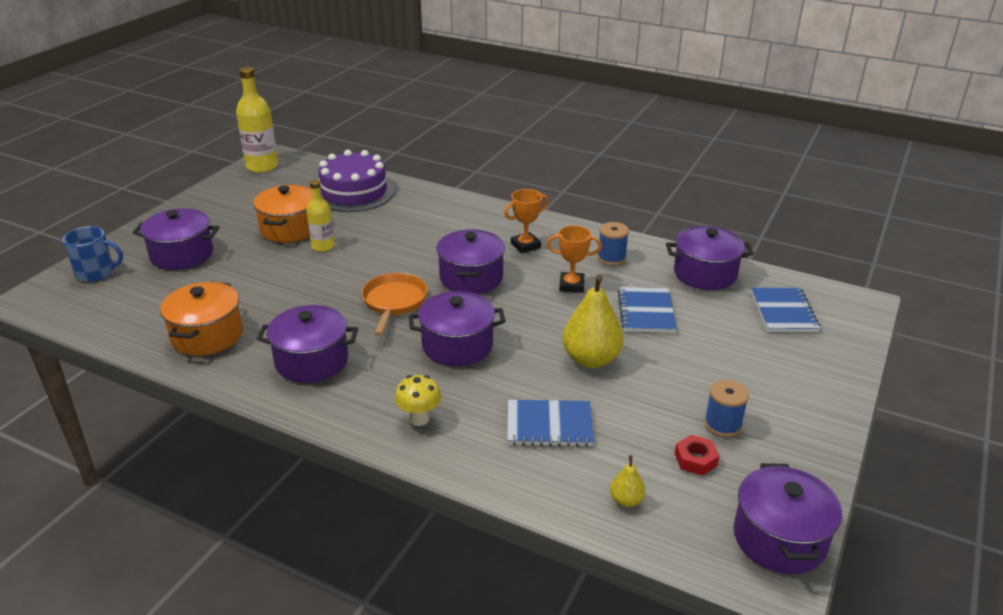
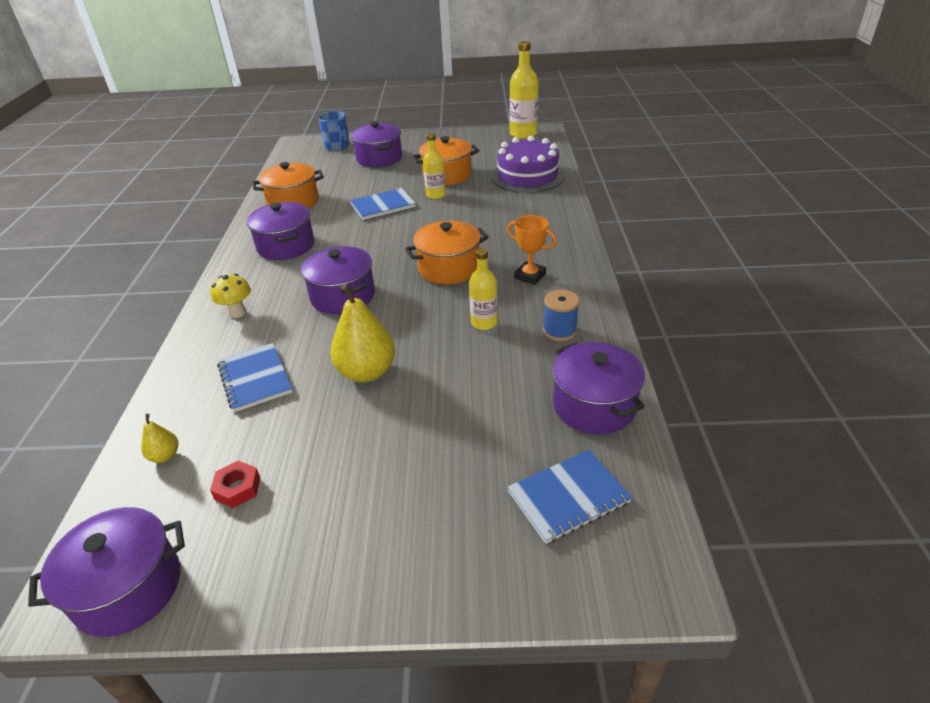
camera: 65 degrees right, 5 degrees up
orange pan [361,273,428,336] -> none
purple pot [436,229,505,294] -> orange pot [405,221,489,284]
orange trophy [547,226,602,293] -> yellow bottle [469,248,498,330]
blue notebook [618,287,677,333] -> blue notebook moved to [350,187,416,220]
blue spool [704,380,749,437] -> none

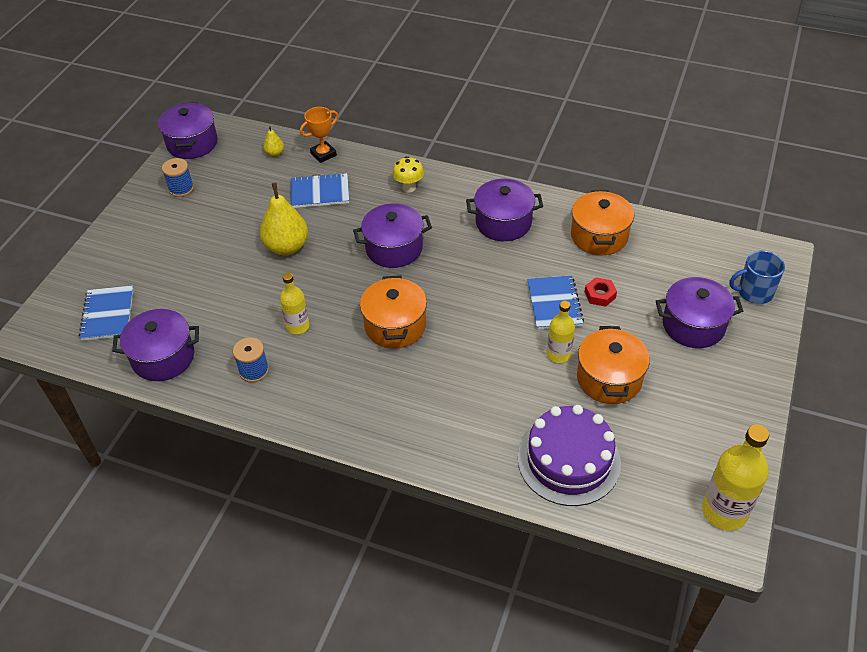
camera: 110 degrees right, 10 degrees up
red nut [210,461,260,508] -> red nut moved to [585,277,617,307]
orange trophy [507,215,556,285] -> orange trophy moved to [300,107,338,163]
none -> blue spool [162,158,194,197]

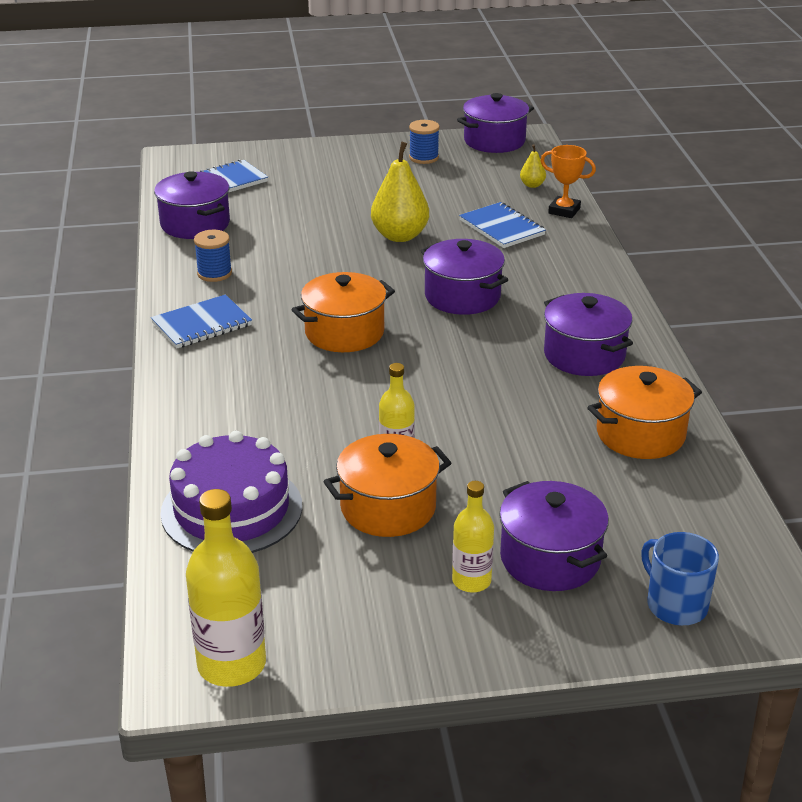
camera: 60 degrees right, 15 degrees down
yellow bottle [280,273,310,334] -> yellow bottle moved to [452,481,494,593]
yellow mushroom [393,156,424,193] -> none
blue notebook [527,275,584,329] -> blue notebook moved to [151,294,252,348]
red nut [585,277,617,307] -> none

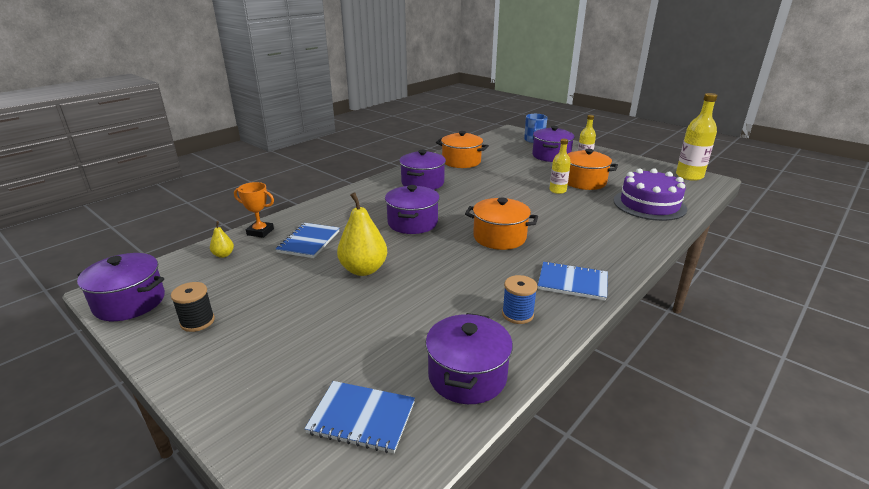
camera: 130 degrees left, 5 degrees down
blue spool [409,120,439,164] -> black spool [171,282,215,332]
orange trophy [540,145,596,218] -> orange trophy turned 60 degrees counterclockwise [234,182,274,238]

